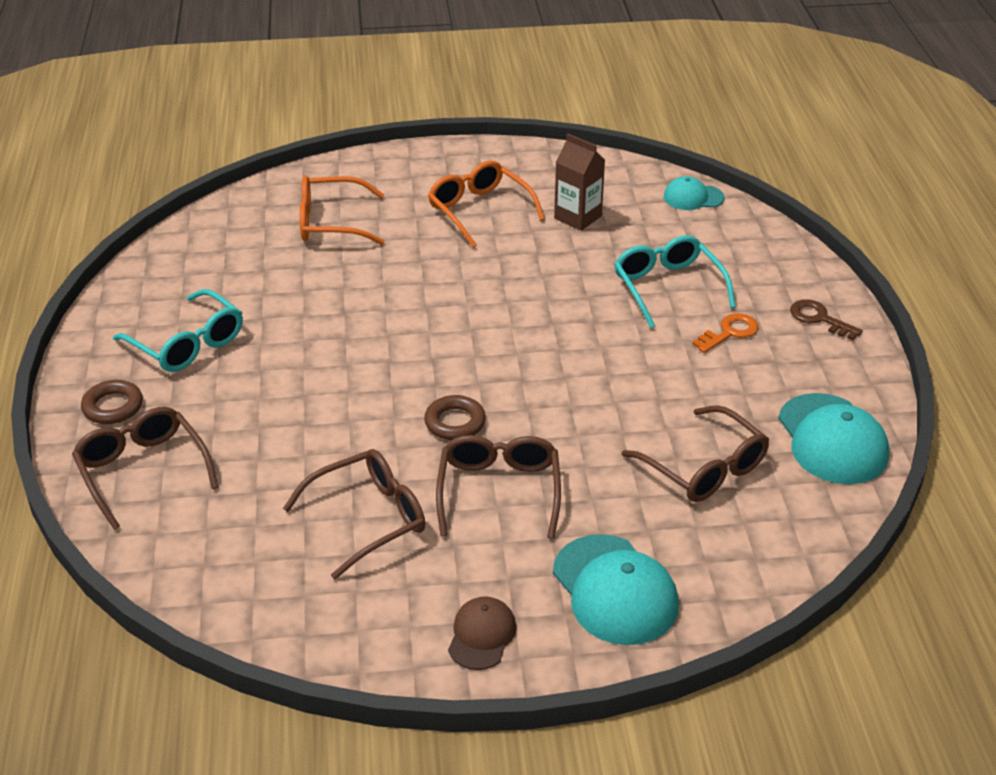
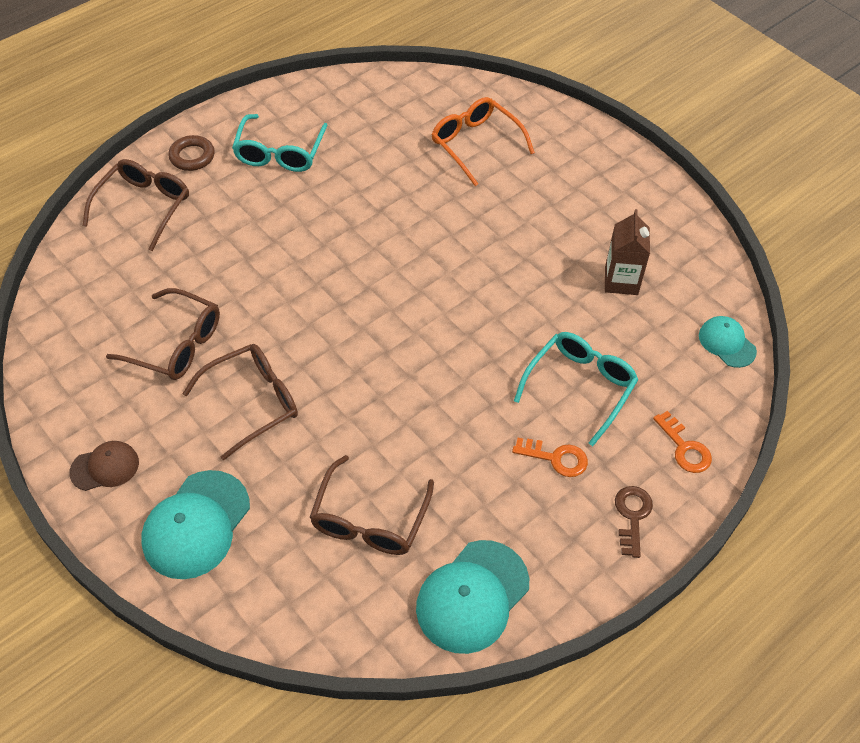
camera: 55 degrees right, 15 degrees up
brown ring [424,395,486,440] -> none
orange glasses [428,161,545,248] -> none
none -> orange key [653,411,712,473]

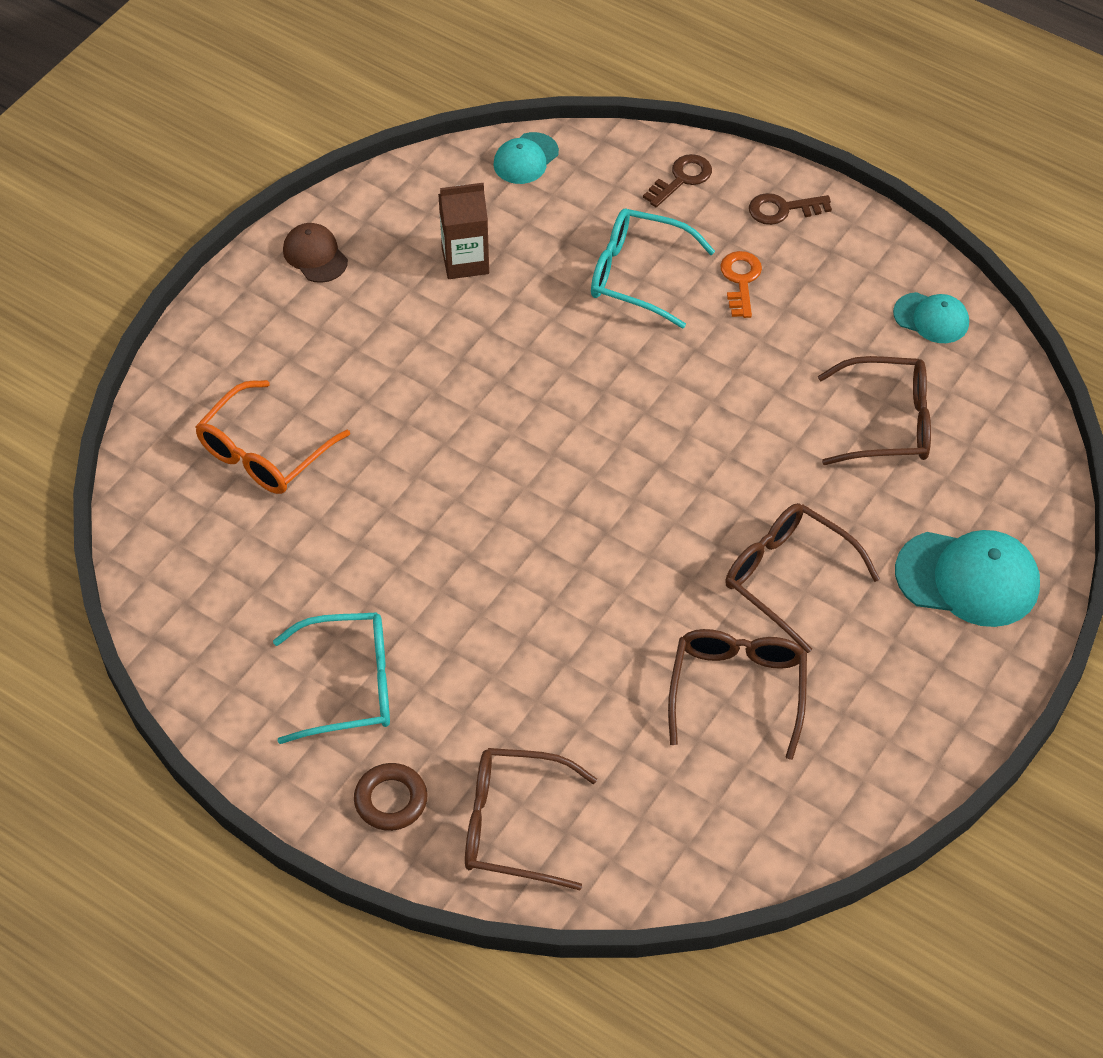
camera: 105 degrees left, 0 degrees up
brown cap [69,441,139,491] -> brown cap moved to [283,223,348,283]
turquoise cap [416,540,529,654] -> turquoise cap [893,292,969,343], size x0.58
orange key [653,411,712,473] -> brown key [643,154,712,207]

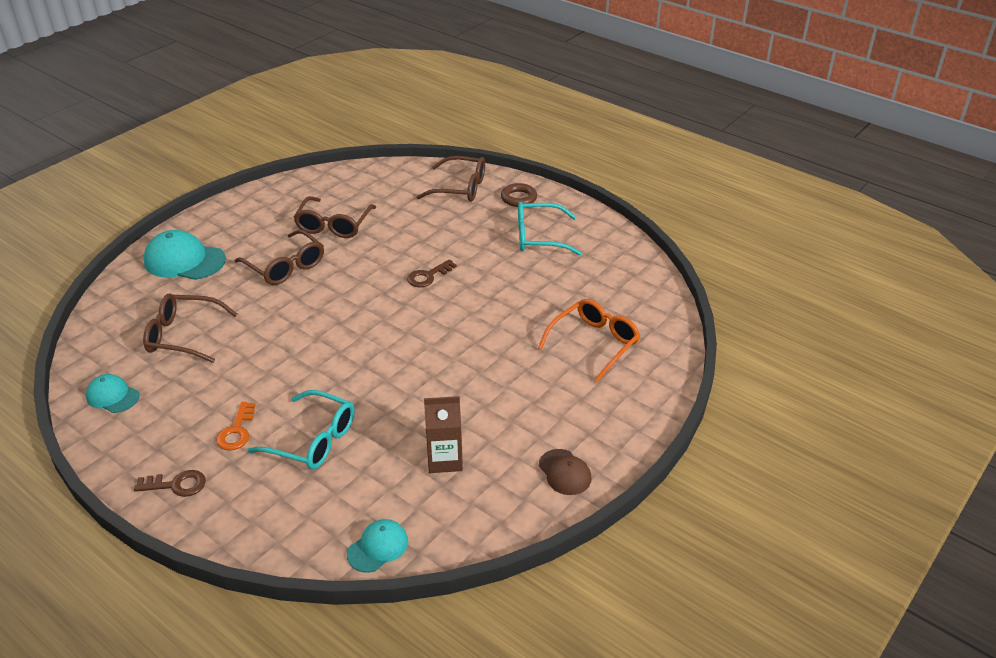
camera: 175 degrees left, 15 degrees down
brown key [643,154,712,207] -> brown key moved to [407,259,457,287]

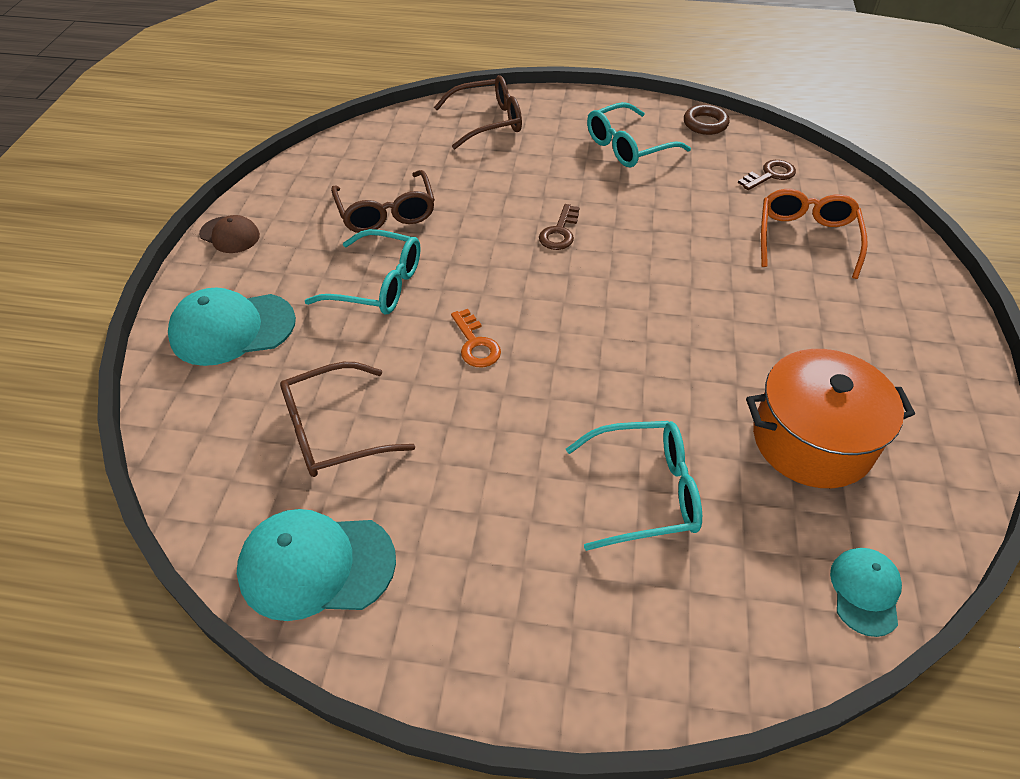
camera: 30 degrees left, 10 degrees up
turquoise cap [86,374,140,413] -> turquoise cap [237,509,396,621], size x1.74
brown key [134,470,206,497] -> brown key moved to [738,160,796,190]
orange key [216,402,255,450] -> orange key moved to [451,309,501,367]
brown glasses [235,229,324,285] -> turquoise glasses [305,229,420,314]
brown carton [424,396,463,473] -> orange pot [746,349,915,488]
brown ring [501,183,537,207] -> brown ring moved to [684,104,729,135]
brown cap [539,449,592,495] -> brown cap moved to [199,215,260,253]

